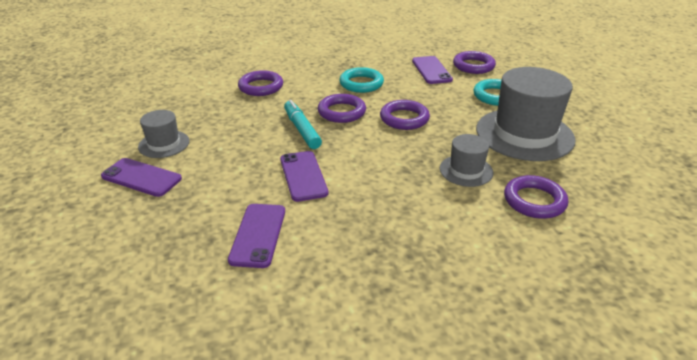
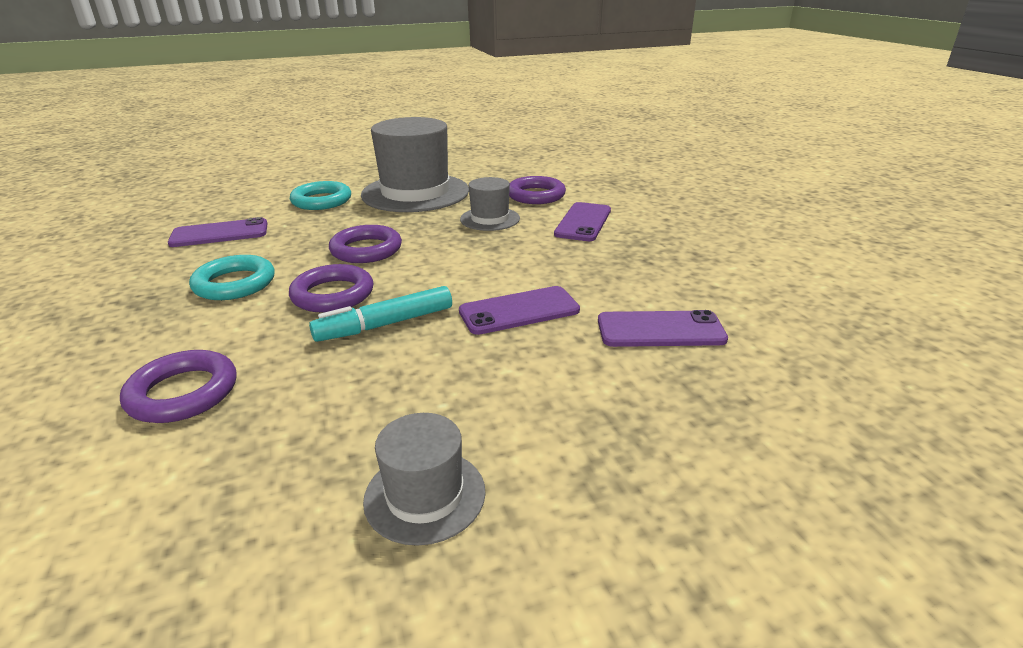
camera: 95 degrees left, 5 degrees down
purple phone [101,158,182,197] -> purple phone moved to [554,202,611,241]
purple ring [453,51,496,74] -> none

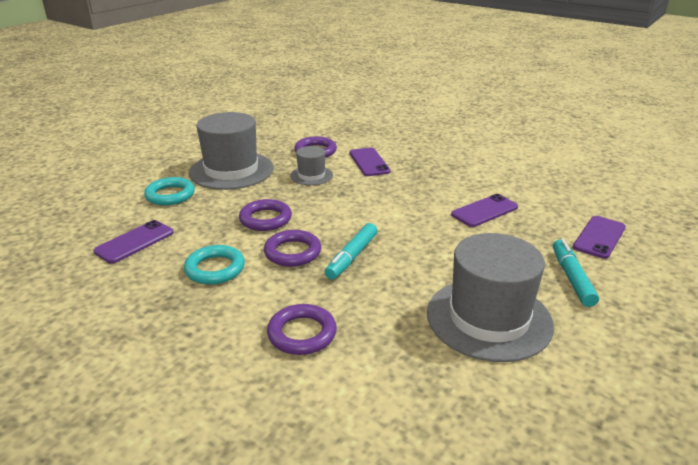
camera: 35 degrees left, 0 degrees up
grey hat [363,413,486,546] -> grey hat [427,233,554,362], size x1.99
purple phone [459,286,580,335] -> purple phone moved to [573,216,626,259]
none -> turquoise marker [553,239,599,307]

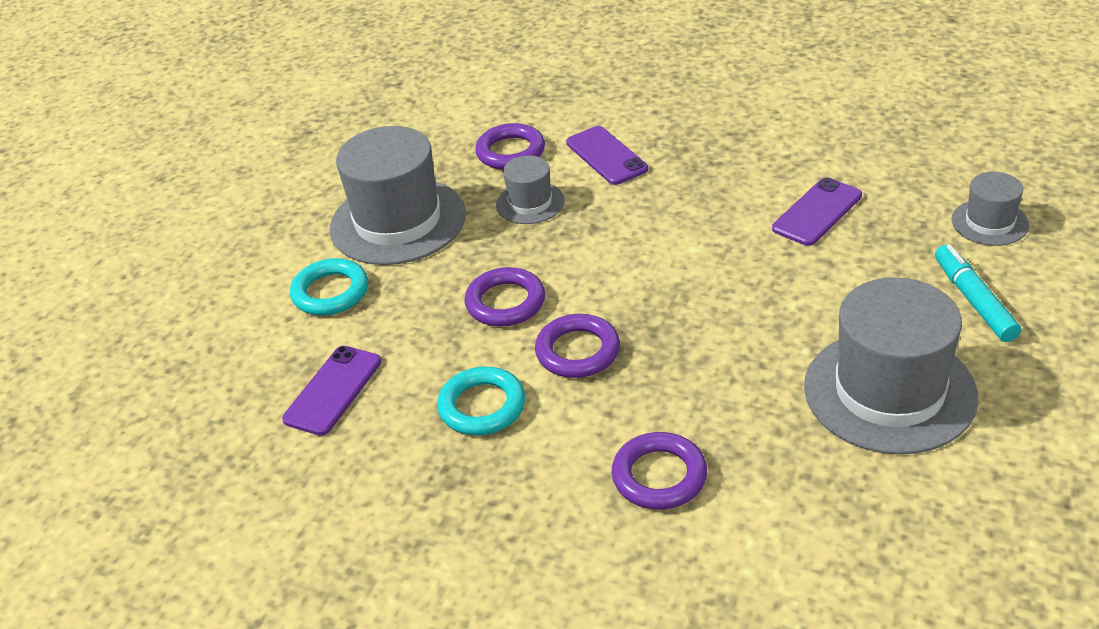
camera: 10 degrees left, 10 degrees up
turquoise marker [325,223,377,280] -> none
purple phone [573,216,626,259] -> grey hat [952,172,1029,246]

